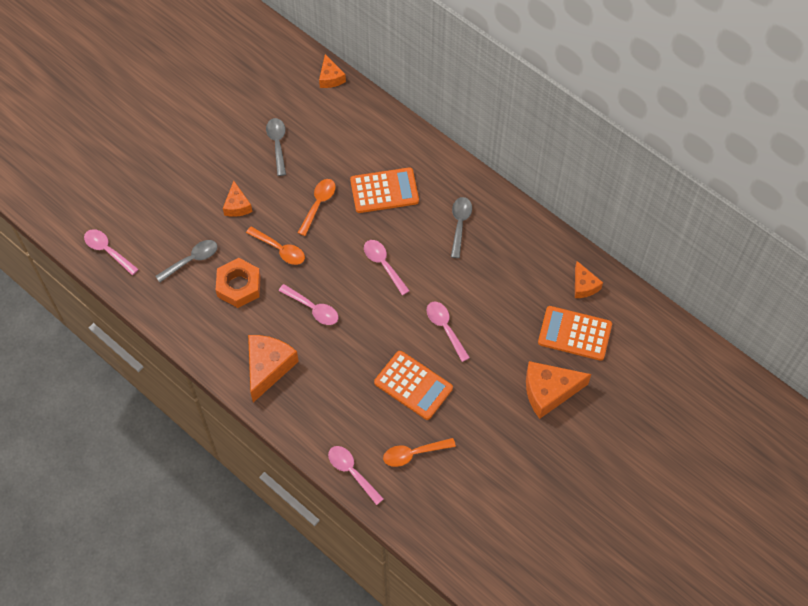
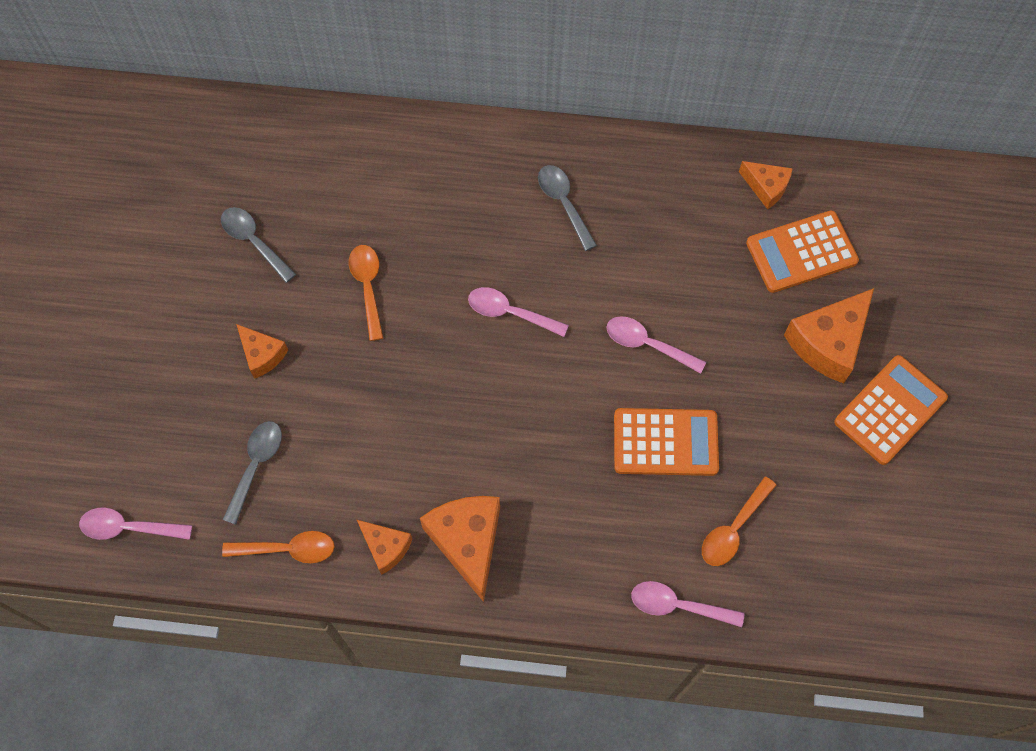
camera: 35 degrees left, 5 degrees up
orange nut [216,258,261,308] -> none
orange spoon [246,226,305,265] -> orange spoon moved to [222,531,334,563]
pink spoon [278,284,338,325] -> none
orange cheese [319,54,346,88] -> orange cheese moved to [357,520,412,575]
orange calculator [350,167,419,213] -> orange calculator moved to [834,355,948,465]

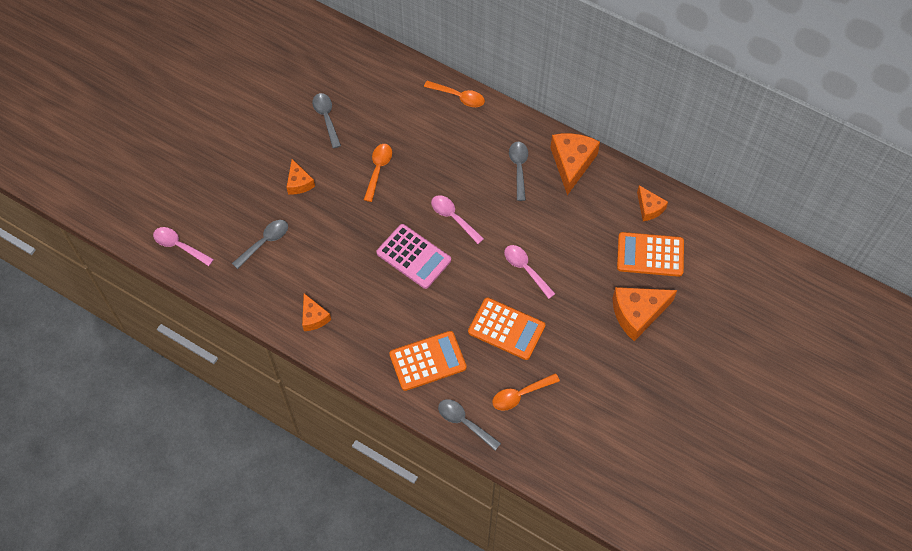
camera: 25 degrees right, 5 degrees down
orange spoon [222,531,334,563] -> orange spoon moved to [424,80,485,107]
orange cheese [420,496,500,602] -> orange cheese moved to [550,133,600,195]
pink spoon [631,581,744,627] -> grey spoon [438,399,501,450]
orange calculator [834,355,948,465] -> orange calculator moved to [389,331,467,391]
none -> pink calculator [376,224,451,289]

